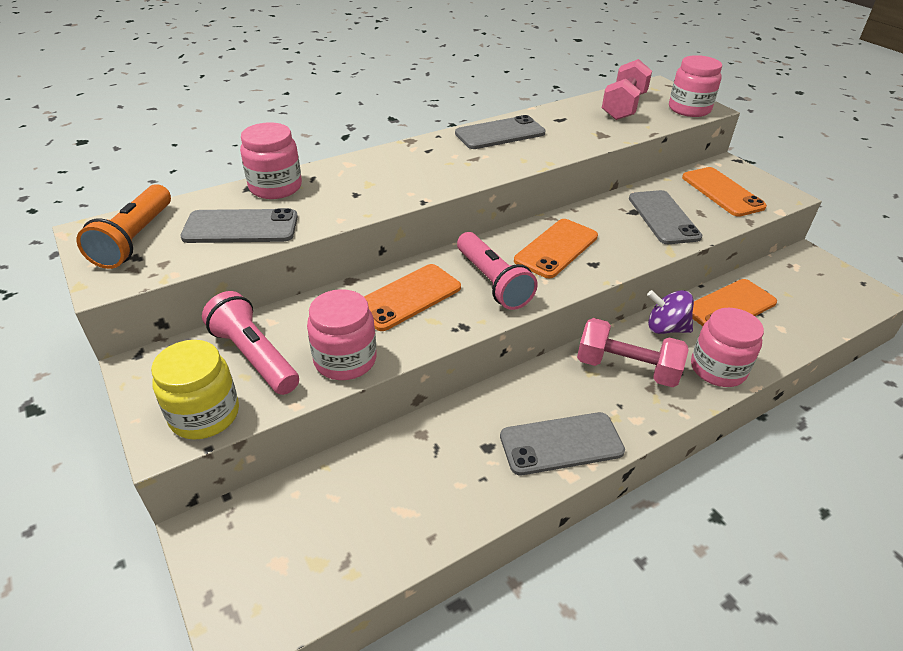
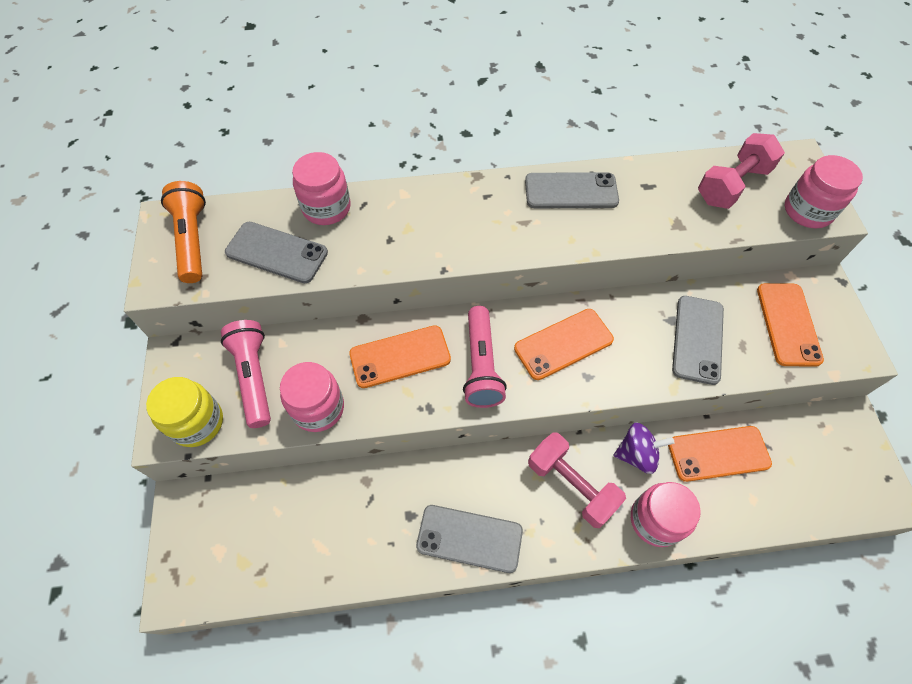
camera: 25 degrees right, 20 degrees up
orange flashlight [76,184,171,269] -> orange flashlight turned 135 degrees clockwise [161,181,206,283]
purple spinning top [647,290,694,334] -> purple spinning top turned 135 degrees clockwise [614,422,675,474]

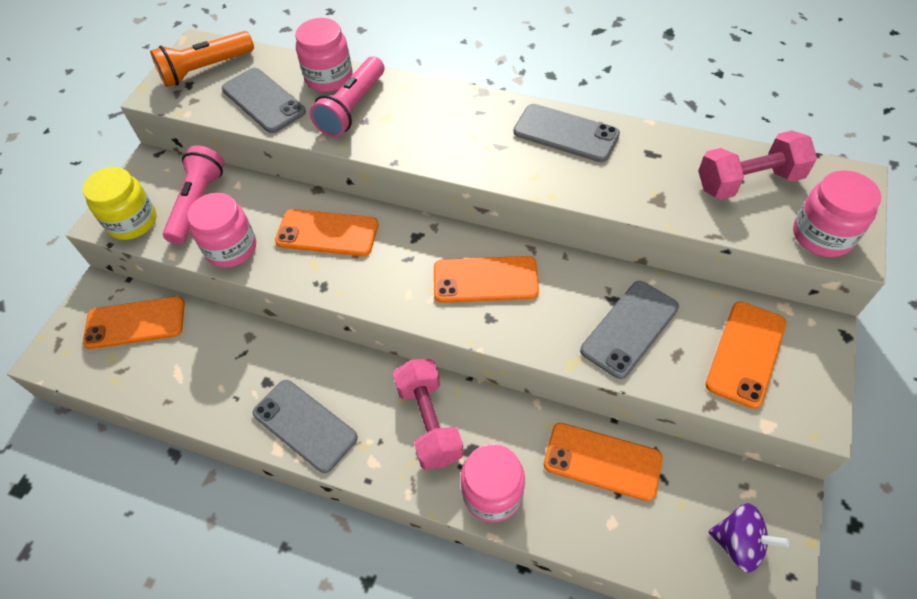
camera: 30 degrees right, 5 degrees down
orange flashlight [161,181,206,283] -> orange flashlight turned 135 degrees counterclockwise [150,31,254,87]
pink flashlight [463,306,507,408] -> pink flashlight moved to [310,56,384,137]
purple spinning top [614,422,675,474] -> purple spinning top moved to [708,503,789,573]
none -> orange phone [83,296,185,349]

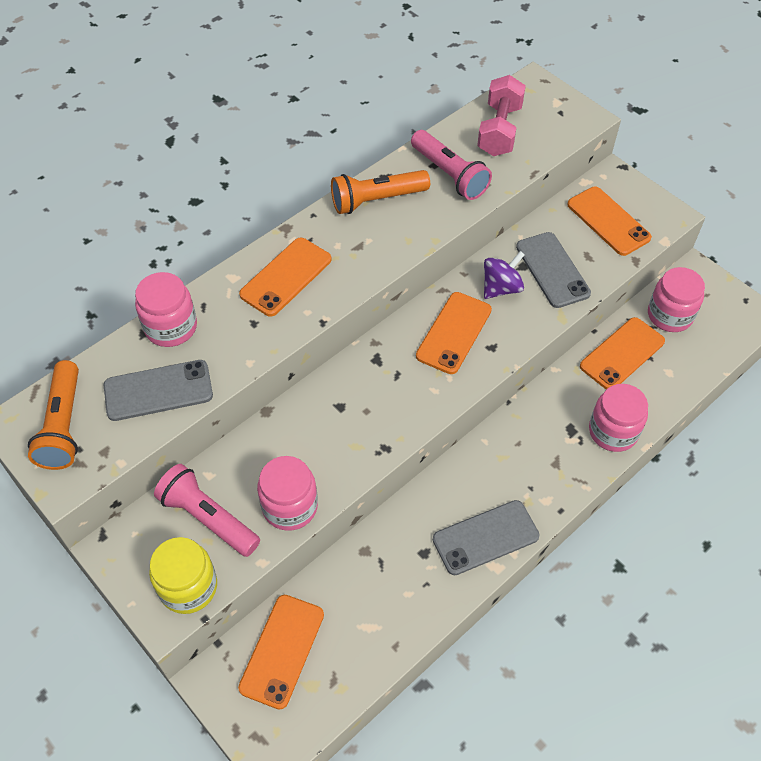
camera: 65 degrees left, 0 degrees up
orange phone [275,209,378,256] -> orange phone moved to [239,238,331,317]
pink flashlight [310,56,384,137] -> pink flashlight moved to [411,130,492,200]
pink dumbbell [393,359,464,470] -> none
grey phone [514,104,620,162] -> orange flashlight [331,170,430,214]
purple spinning top [708,503,789,573] -> purple spinning top moved to [484,251,525,299]
pink jar [793,170,881,257] -> pink jar moved to [648,267,705,332]

